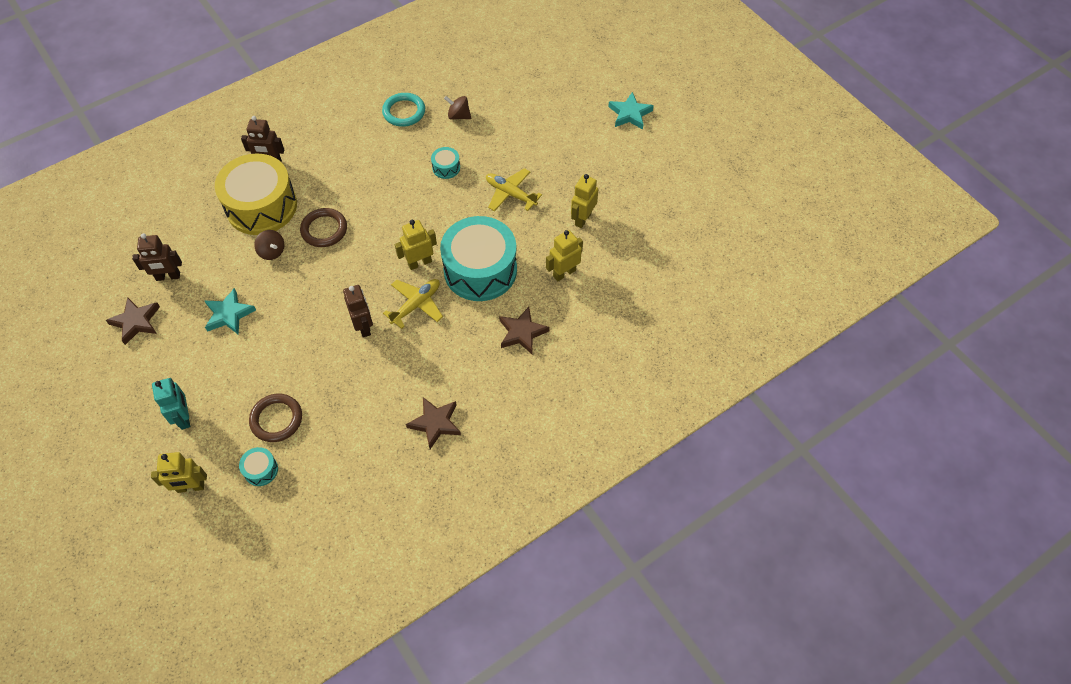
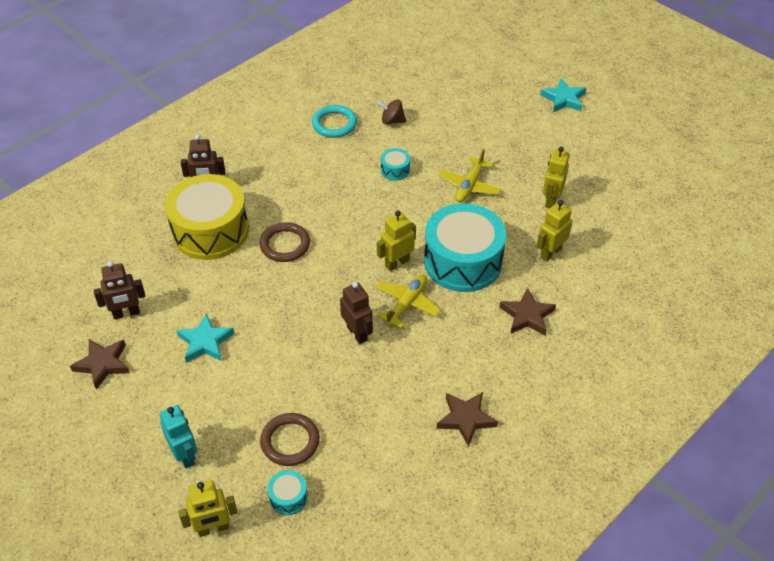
camera: 10 degrees left, 10 degrees down
brown spinning top [254,230,284,260] -> none
yellow plane [486,168,542,211] -> yellow plane turned 90 degrees counterclockwise [439,149,501,202]

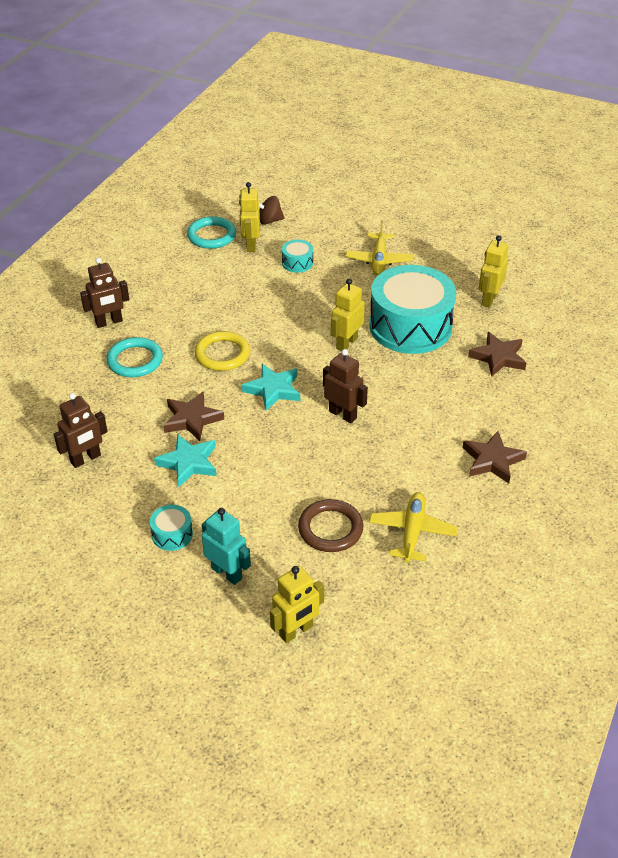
camera: 20 degrees left, 5 degrees down
brown star [70,339,130,390] -> brown star moved to [163,391,224,441]
yellow drum [165,174,249,260] -> turquoise ring [106,337,163,377]
brown ring [259,222,310,262] -> yellow ring [194,331,250,371]
turquoise drum [267,470,308,515] -> turquoise drum moved to [150,505,193,551]
yellow plane [375,275,441,328] -> yellow plane moved to [369,492,458,563]
turquoise star [540,79,586,113] -> turquoise star moved to [242,364,300,411]
yellow robot [543,147,569,208] -> yellow robot moved to [239,182,260,252]

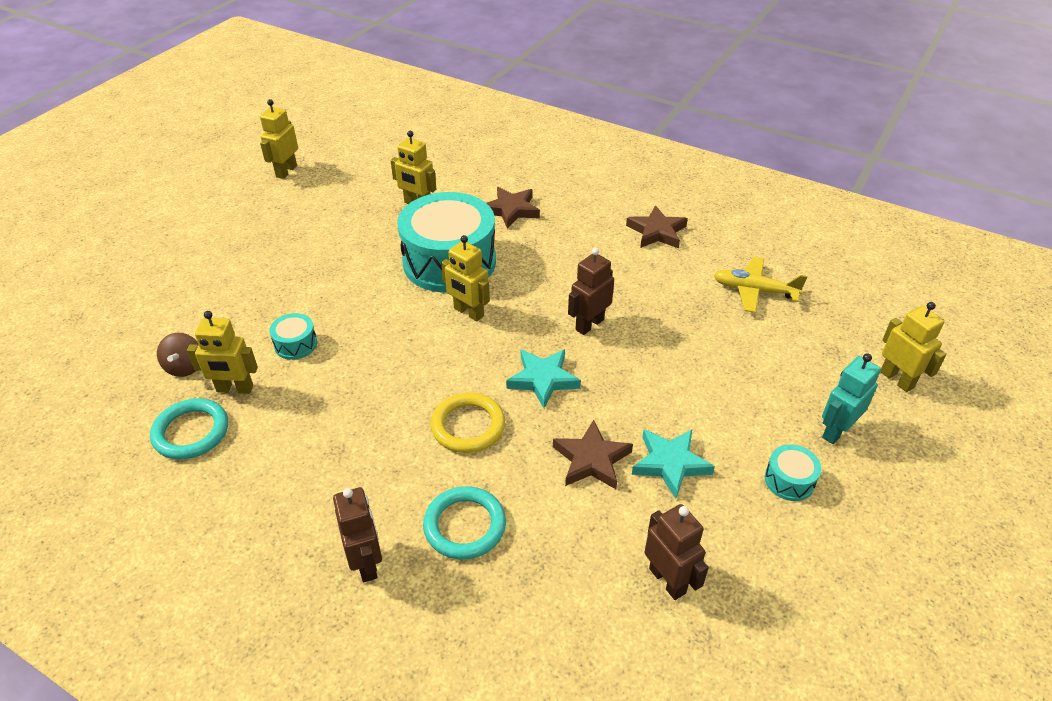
camera: 85 degrees left, 0 degrees up
brown ring [298,499,363,552] -> none
yellow plane [346,221,413,276] -> none
none -> yellow robot [260,99,298,179]

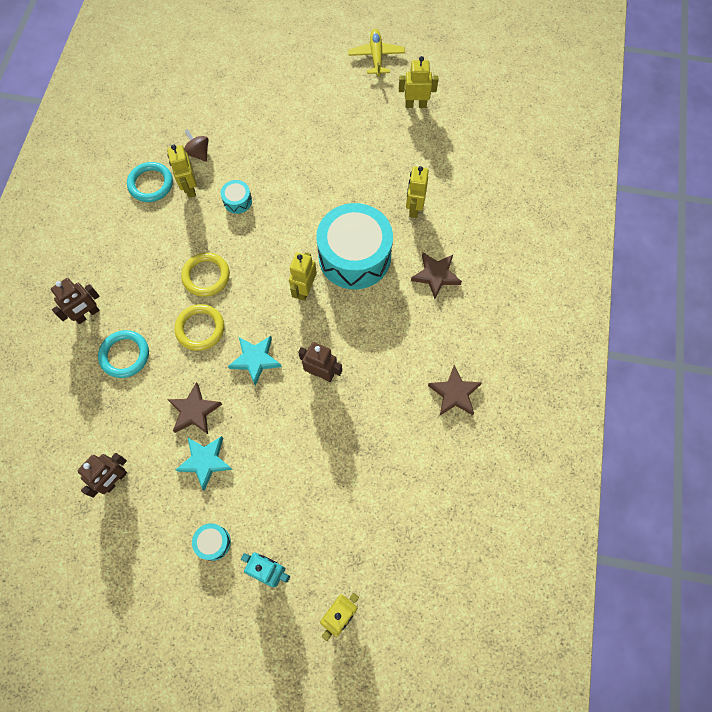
camera: 70 degrees right, 25 degrees up
brown spinning top [157,333,199,377] -> brown spinning top turned 75 degrees clockwise [184,129,209,162]
yellow plane [714,257,808,313] -> yellow plane moved to [348,29,405,76]
none -> yellow ring [181,252,230,297]

